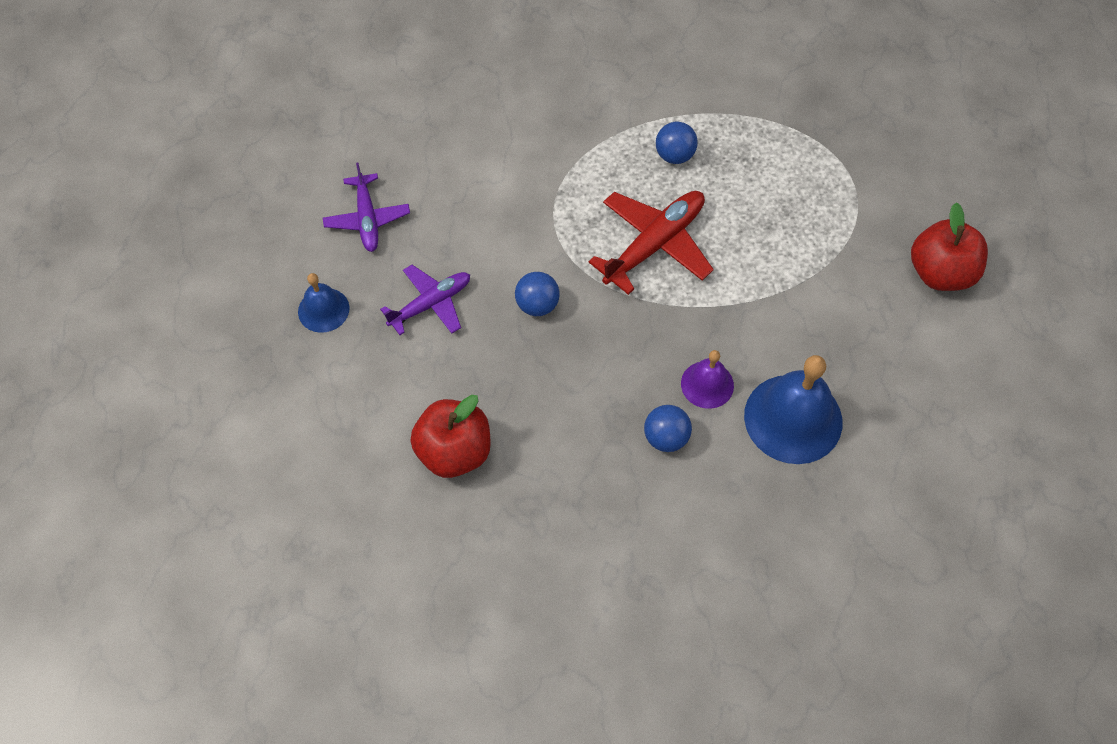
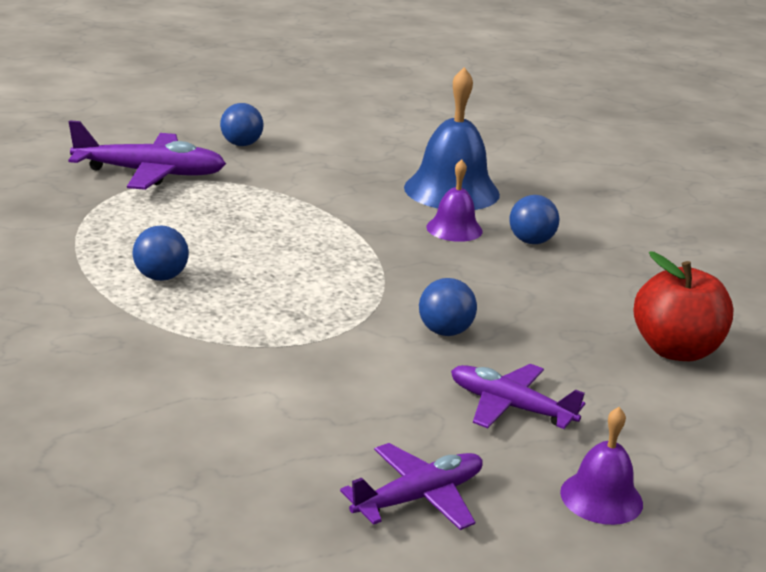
camera: 115 degrees left, 35 degrees down
blue bell [298,273,349,333] -> purple bell [560,407,643,525]
red plane [589,191,714,295] -> none
red apple [911,202,988,291] -> blue ball [220,103,264,146]
none -> purple plane [68,120,226,190]

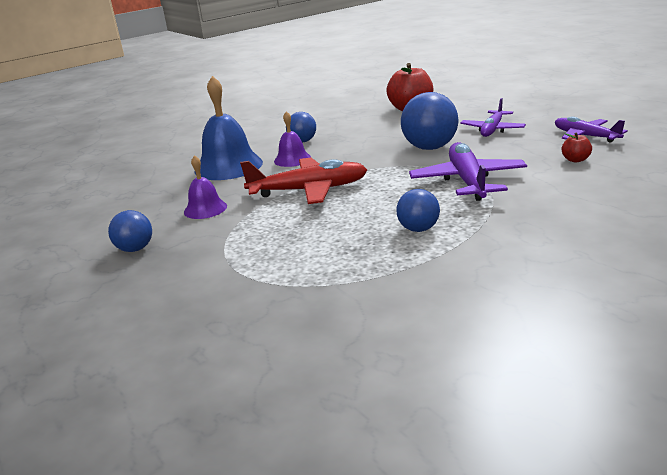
camera: 90 degrees left, 0 degrees up
purple plane [68,120,226,190] -> purple plane moved to [409,142,527,201]
blue ball [419,278,477,336] -> blue ball [401,92,458,150], size x1.71
purple bell [560,407,643,525] -> purple bell moved to [184,155,227,219]
none -> red plane [240,158,367,204]
none -> red apple [562,132,592,162]

